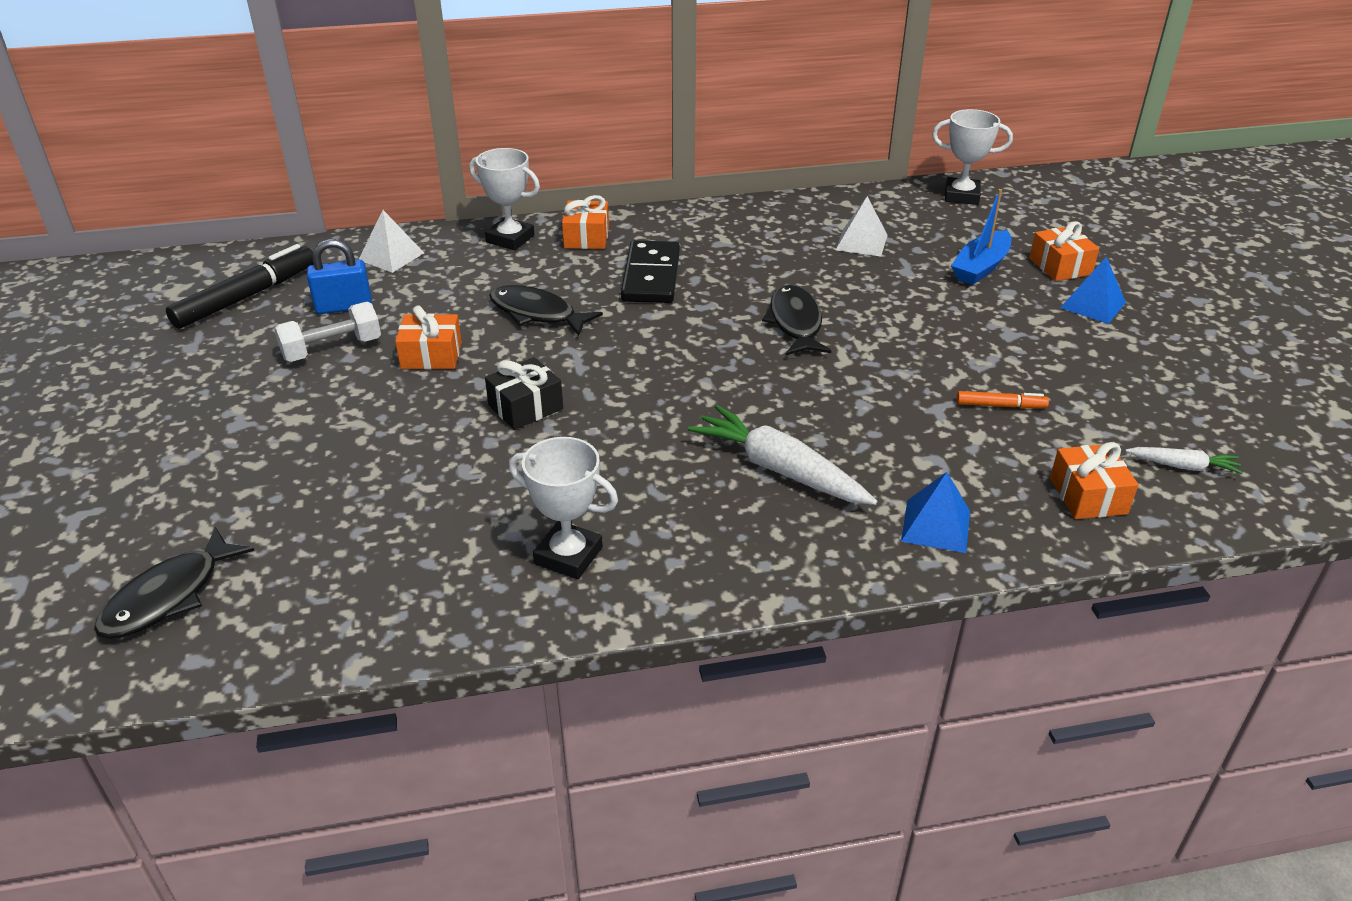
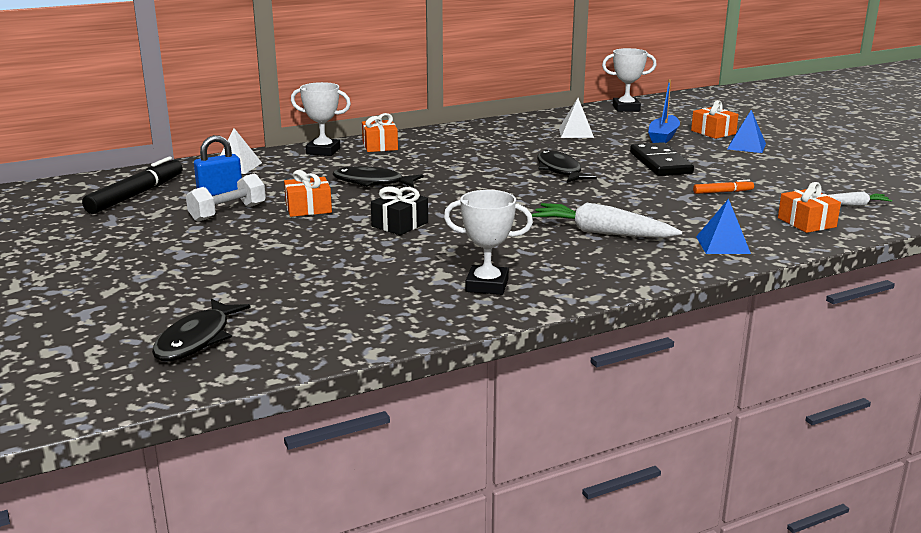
camera: 15 degrees left, 15 degrees down
black domino [621,240,680,303] -> black domino moved to [630,142,694,176]

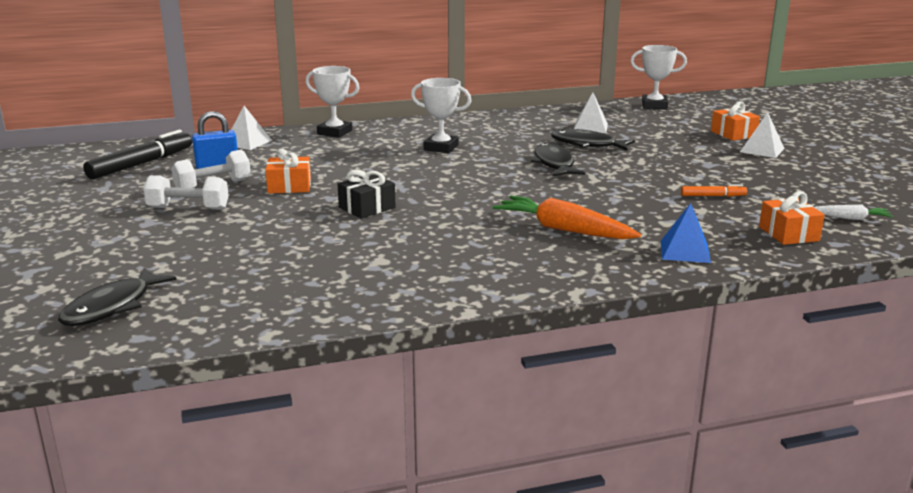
camera: 10 degrees right, 0 degrees up
black fish [333,166,423,188] -> black fish moved to [551,129,635,151]
orange gift [362,113,398,152] -> none
white trophy [444,190,533,295] -> white trophy moved to [411,78,471,153]
white carrot [532,202,682,238] -> orange carrot [493,196,641,239]
black domino [630,142,694,176] -> none
blue boat [648,79,680,143] -> none
blue pyramid [727,110,766,153] -> white pyramid [740,112,785,158]
none -> white dumbbell [143,175,229,210]

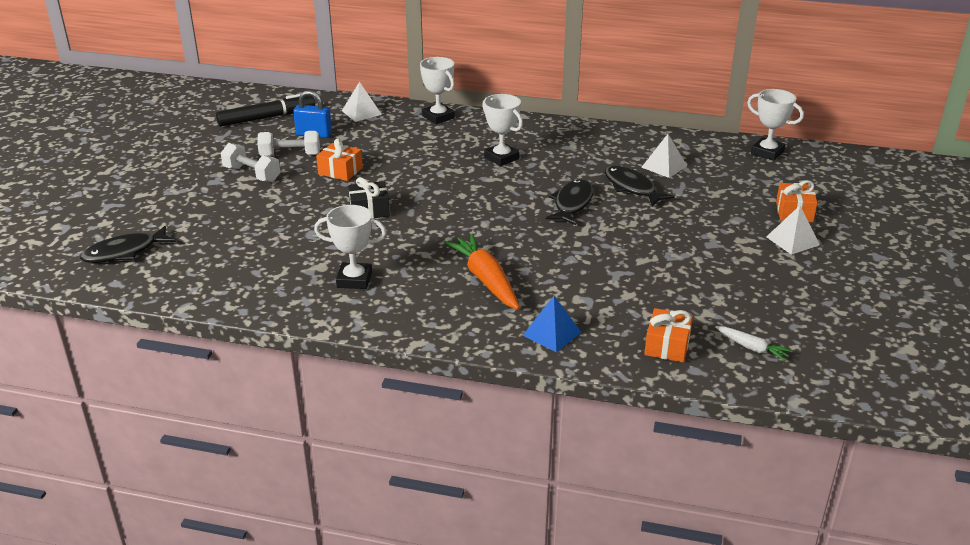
camera: 30 degrees right, 10 degrees up
orange marker [681,184,747,197] -> none
none -> white trophy [314,205,387,289]

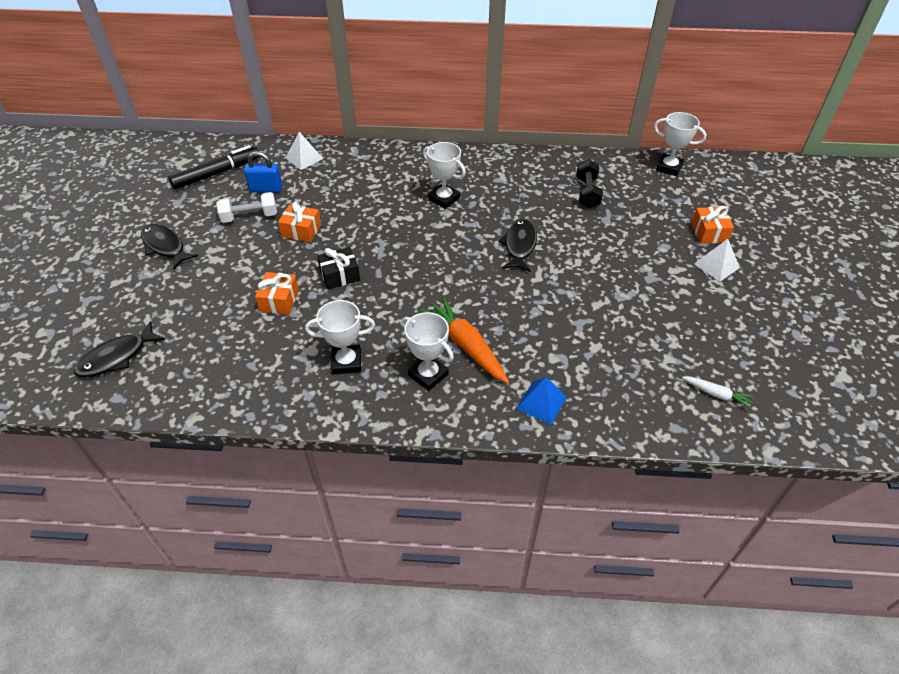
camera: 10 degrees left, 15 degrees up
white dumbbell [221,143,280,182] -> none
white trophy [420,57,455,124] -> white trophy moved to [402,312,454,391]
black fish [605,166,675,207] -> black fish moved to [141,224,198,269]
white pyramid [641,134,687,178] -> black dumbbell [576,159,603,209]
orange gift [644,308,693,362] -> orange gift moved to [255,272,299,314]

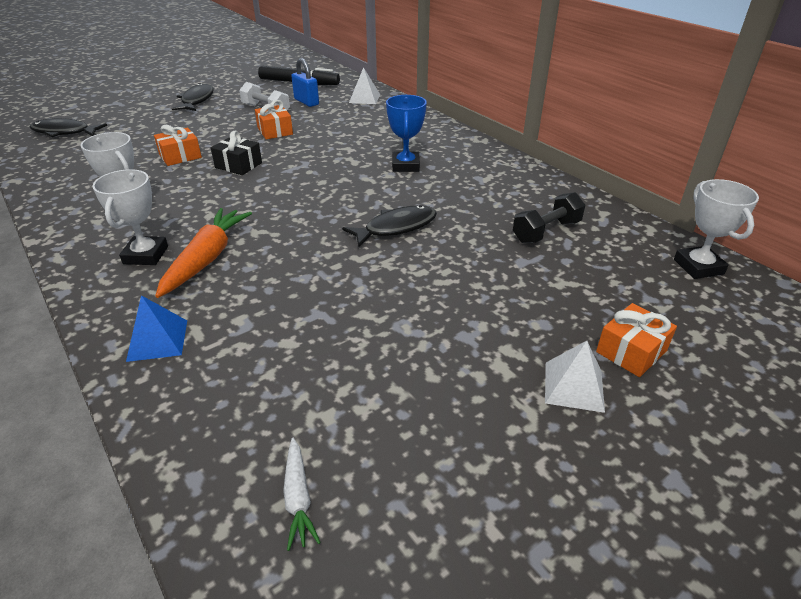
camera: 50 degrees right, 10 degrees down
white trophy [423,142,466,209] -> blue trophy [386,95,427,172]

